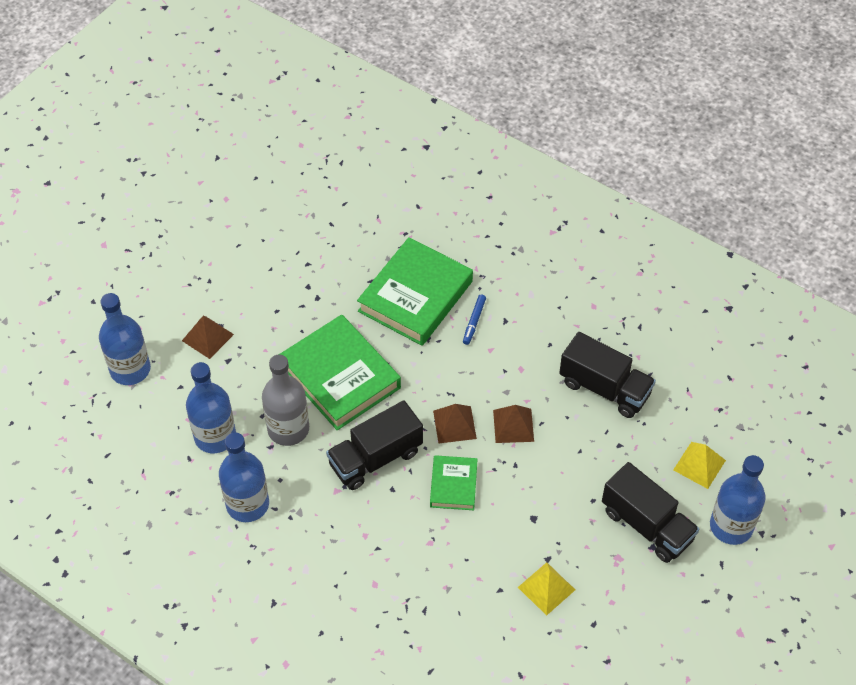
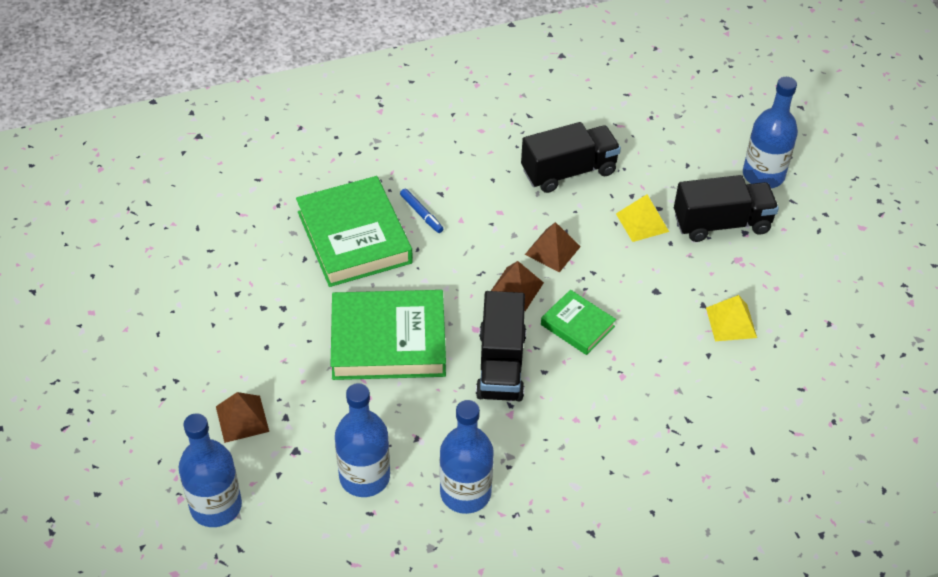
camera: 55 degrees left, 5 degrees down
grey bottle [262,354,309,446] -> none
yellow pyramid [673,442,726,489] -> yellow pyramid moved to [616,194,669,242]

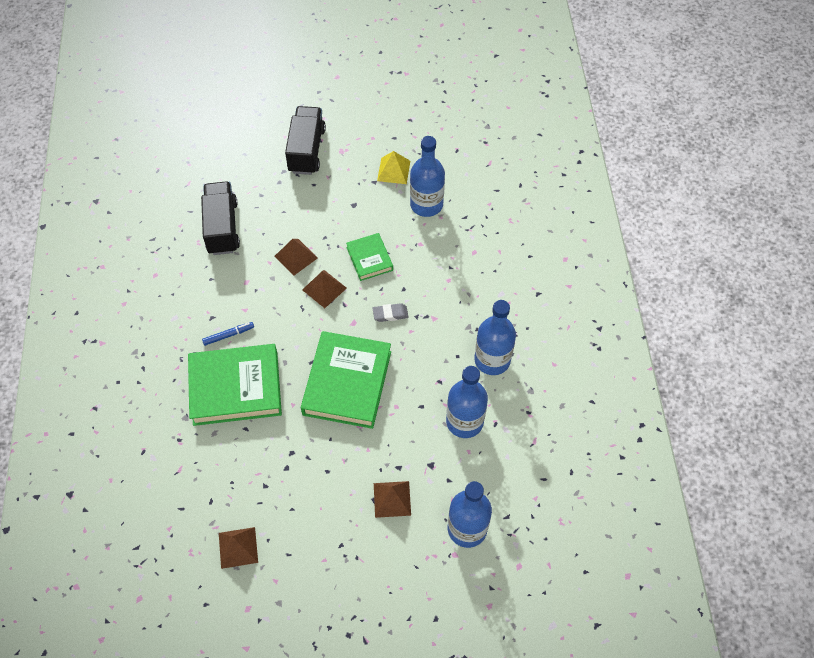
camera: 75 degrees left, 10 degrees up
black truck [476,291,526,401] -> grey eraser [372,303,408,322]
green book [541,290,616,355] -> green book turned 75 degrees counterclockwise [346,233,393,281]
yellow pyramid [616,194,669,242] -> none
blue bottle [743,77,798,188] -> blue bottle moved to [410,136,445,217]
none -> brown pyramid [219,527,258,569]

